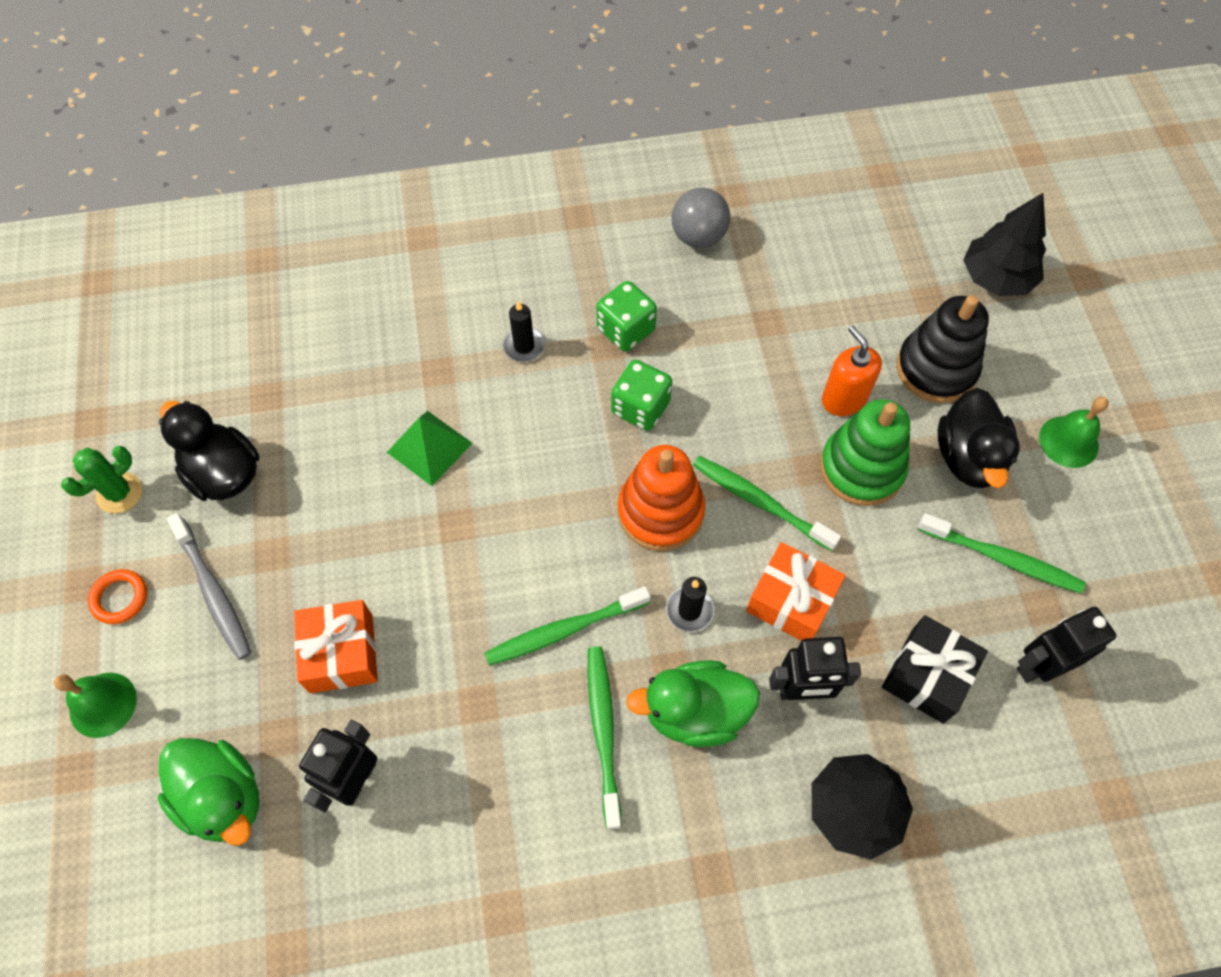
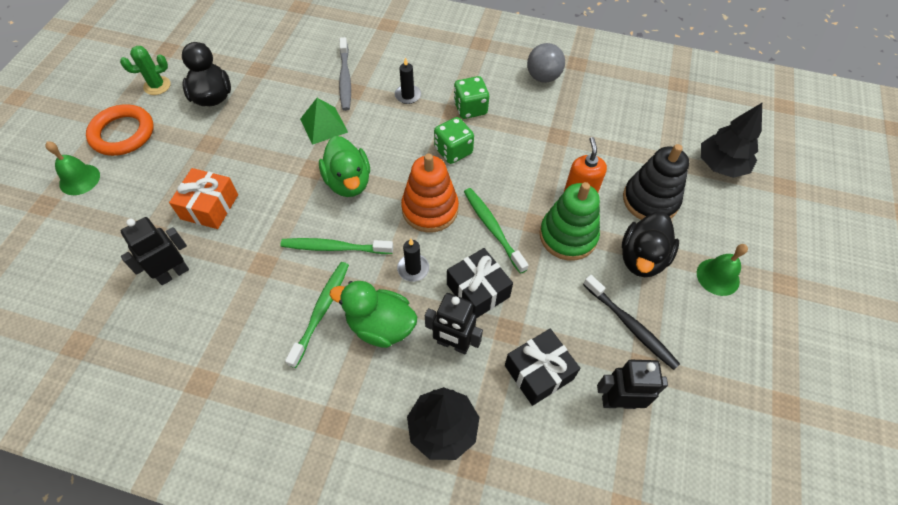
camera: 25 degrees right, 5 degrees down
orange ring [88,569,147,624] -> orange ring [86,105,154,156], size x1.89
green duck [158,738,259,846] -> green duck moved to [319,136,370,197]
grey toothbrush [167,513,251,660] -> grey toothbrush moved to [339,37,351,111]
orange gift [746,542,846,641] -> black gift [447,248,513,318]
green toothbrush [918,513,1085,594] -> black toothbrush [583,275,680,370]

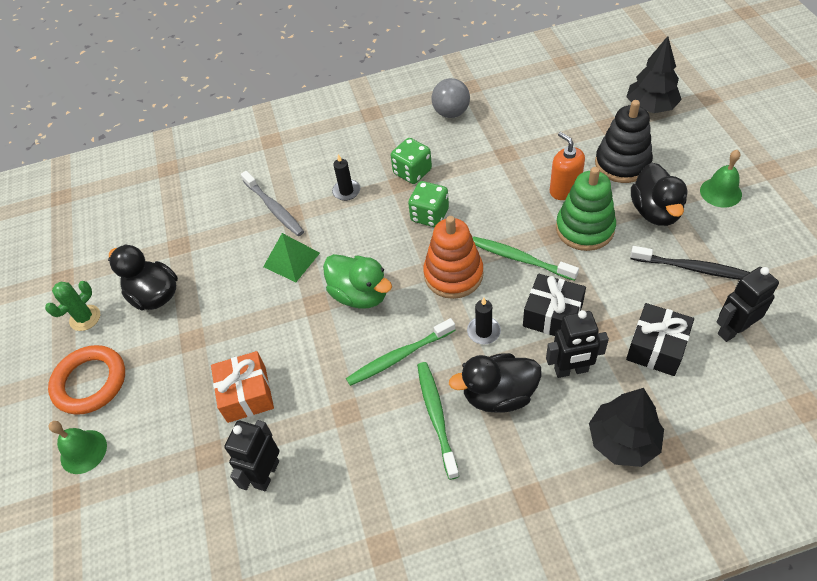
camera: 25 degrees left, 5 degrees down
green duck [330,281,417,348] -> black duck [449,353,542,413]

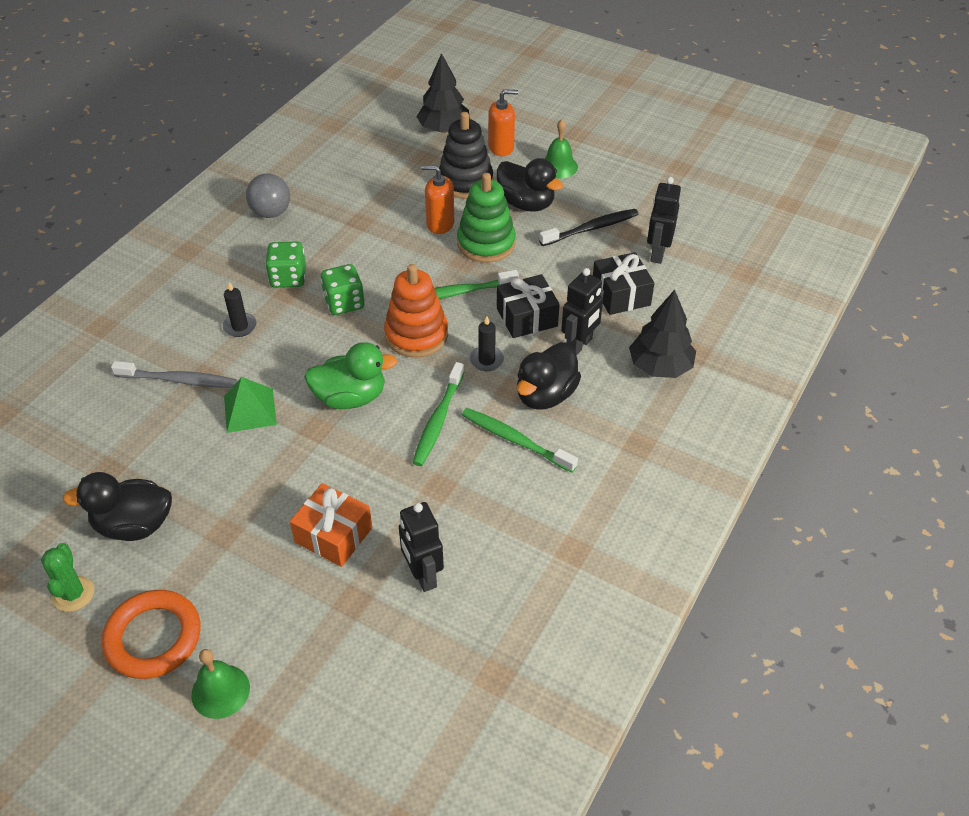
camera: 50 degrees left, 5 degrees down
none -> orange soap dispenser [488,89,518,156]

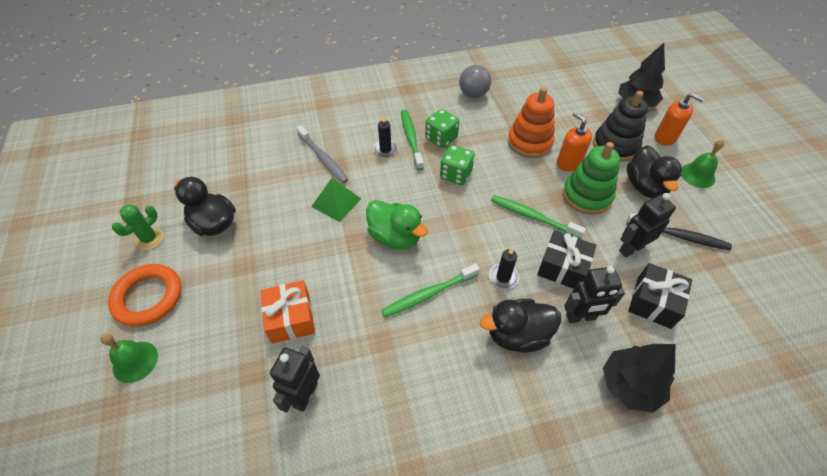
camera: 45 degrees right, 5 degrees up
orange stacking toy [384,264,448,358] -> orange stacking toy moved to [508,87,555,158]
green toothbrush [462,408,578,472] -> green toothbrush moved to [401,110,424,170]
black robot [647,177,681,264] -> black robot moved to [619,193,676,257]

